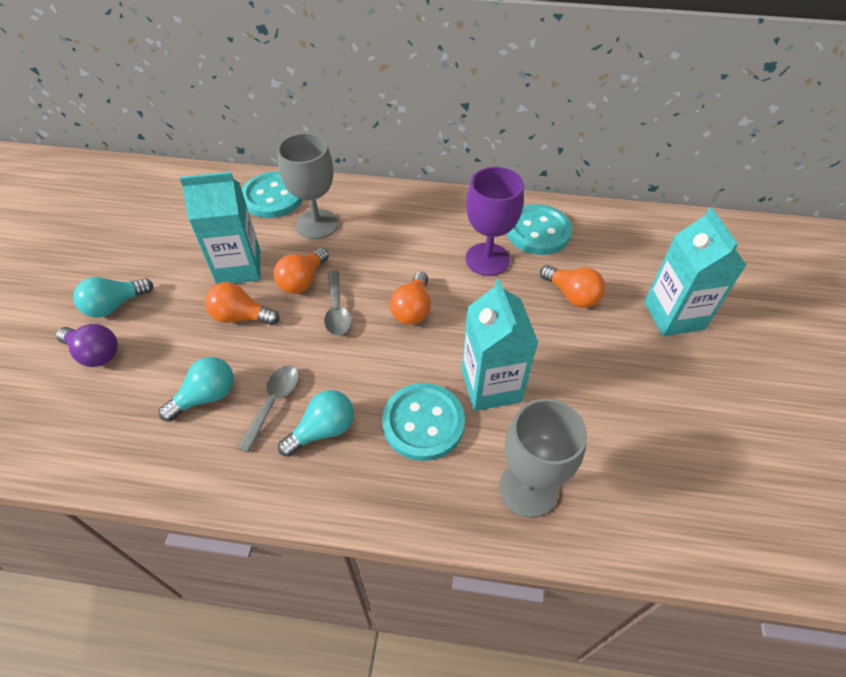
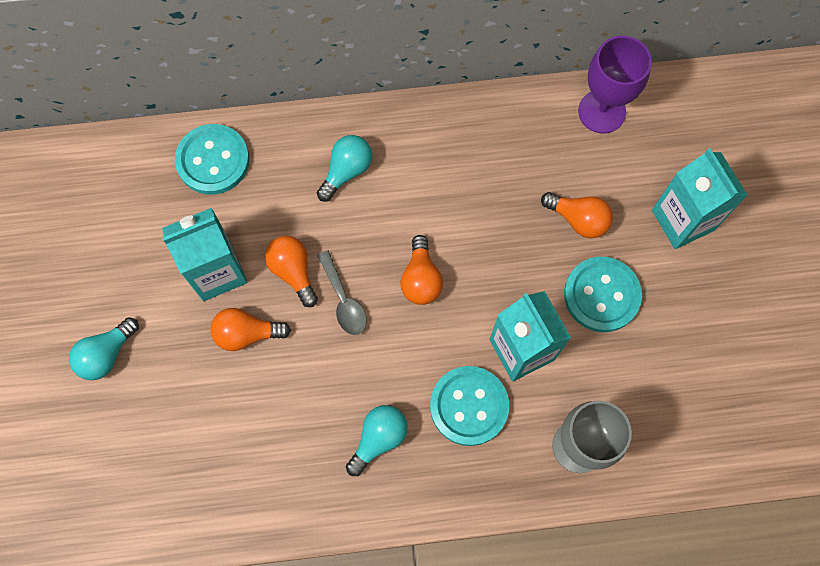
camera: 15 degrees left, 20 degrees up
purple light bulb [56,324,118,367] -> none
turquoise light bulb [159,357,234,422] -> turquoise light bulb moved to [317,135,372,202]
grey spoon [237,365,299,453] -> none
orange light bulb [273,248,329,294] -> orange light bulb turned 135 degrees clockwise [265,236,318,307]
grey goblet [277,133,338,239] -> none
purple goblet [466,167,524,276] -> purple goblet moved to [578,36,652,133]
turquoise button [507,204,572,255] -> turquoise button moved to [564,257,642,332]

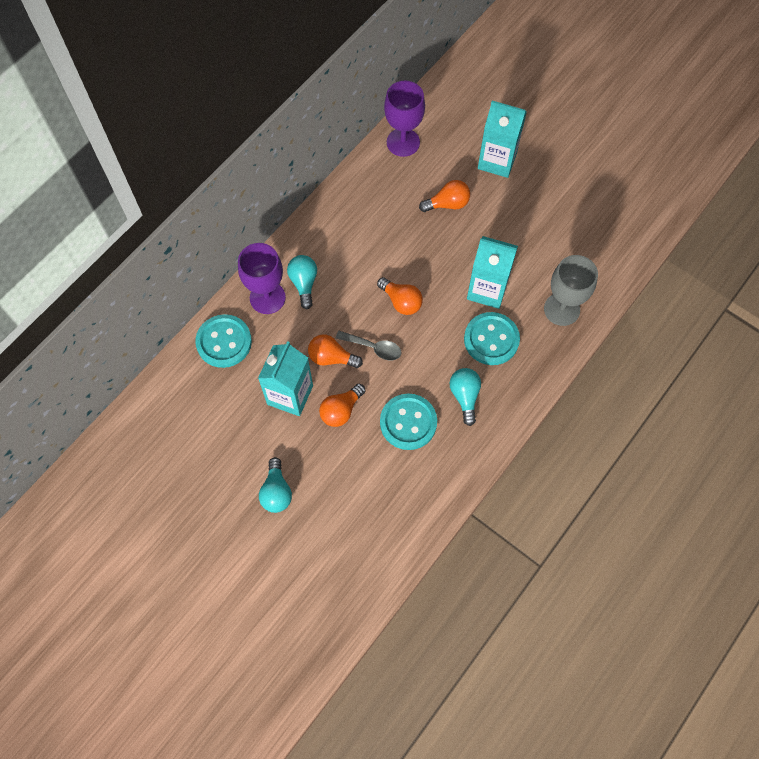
camera: 45 degrees left, 5 degrees down
turquoise button [564,257,642,332] -> turquoise button moved to [380,394,437,450]
none -> purple goblet [238,243,286,314]

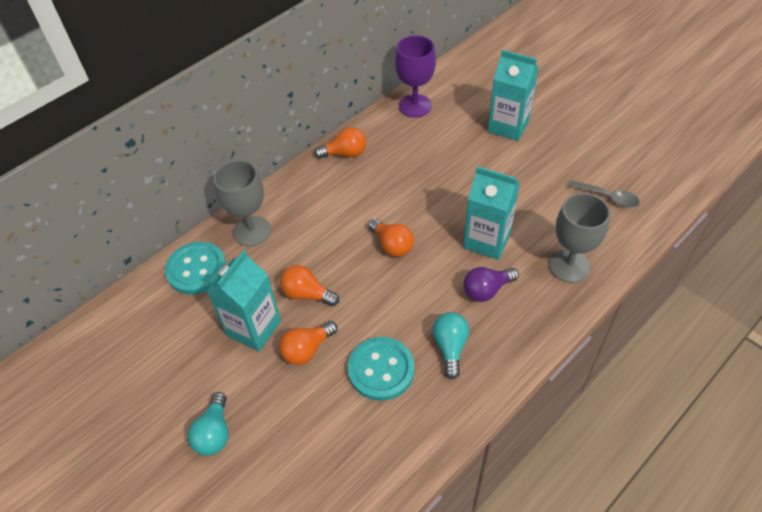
camera: 10 degrees right, 15 degrees down
purple goblet [238,243,286,314] -> grey goblet [213,160,271,247]
turquoise light bulb [287,255,317,310] -> none
grey spoon [336,331,402,360] -> grey spoon moved to [569,180,640,208]
orange light bulb [419,180,470,212] -> orange light bulb moved to [314,127,366,159]
turquoise button [464,312,520,365] -> purple light bulb [463,267,519,302]

